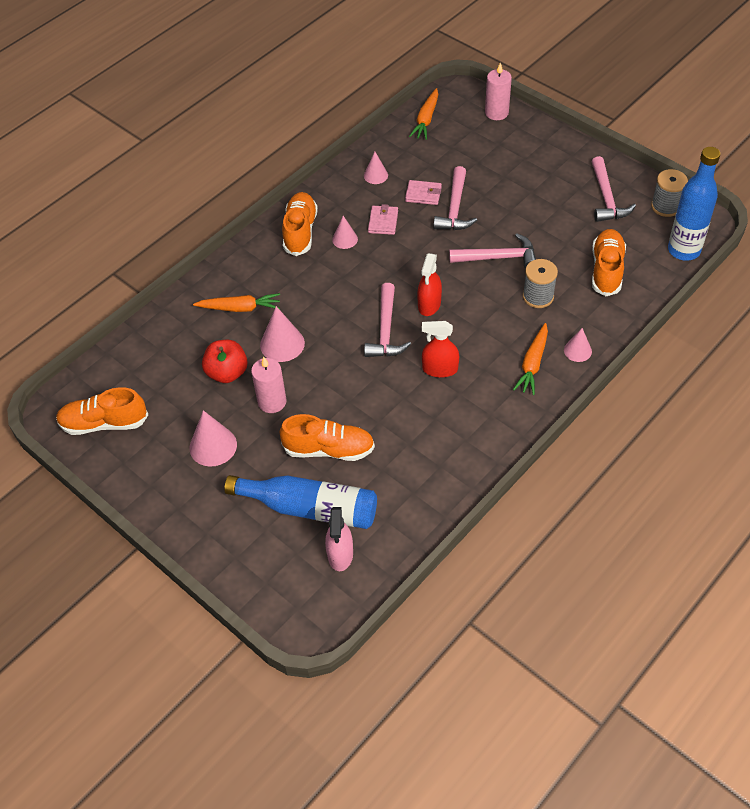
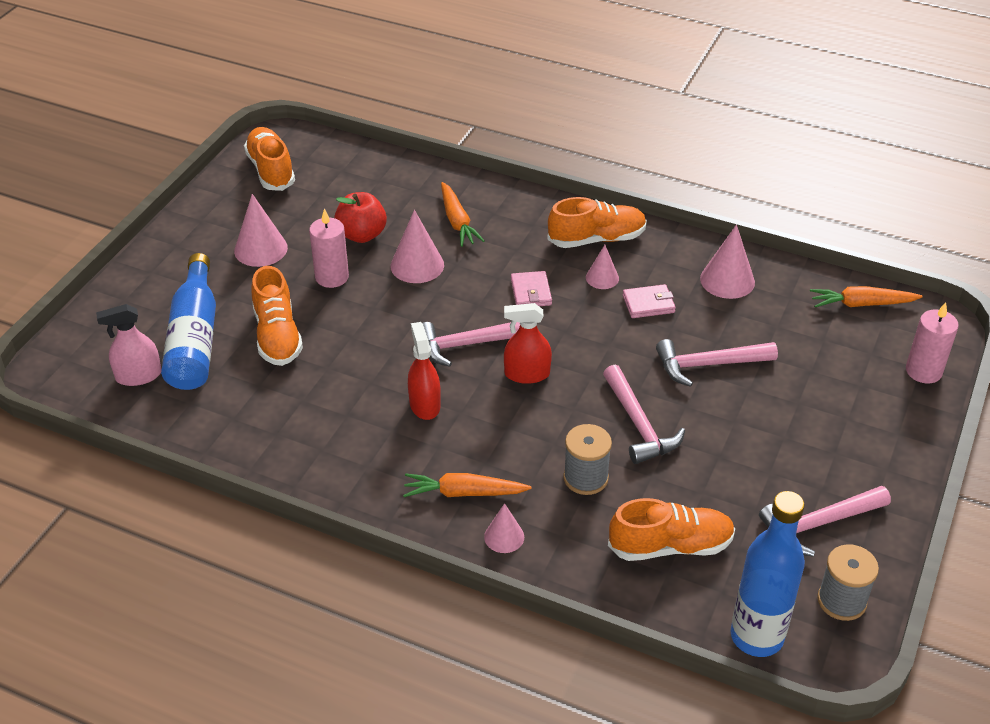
camera: 70 degrees right, 10 degrees down
pink cone [364,152,388,184] -> pink cone [700,225,755,299], size x1.63
pink wallet [405,180,442,205] -> pink wallet moved to [511,271,552,306]

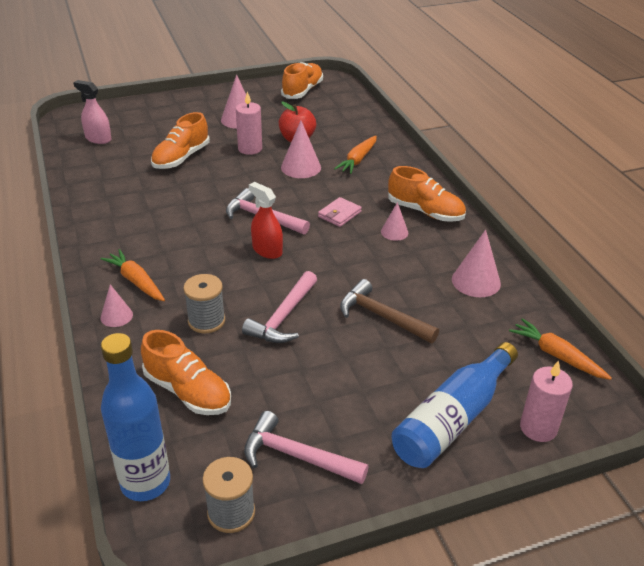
camera: 45 degrees right, 5 degrees down
blue bottle [161,253,216,390] -> blue bottle moved to [391,342,518,468]
red spray bottle [408,322,441,420] -> none
pink wallet [623,284,676,318] -> none
pink hammer [656,339,778,387] -> brown hammer [340,279,439,343]

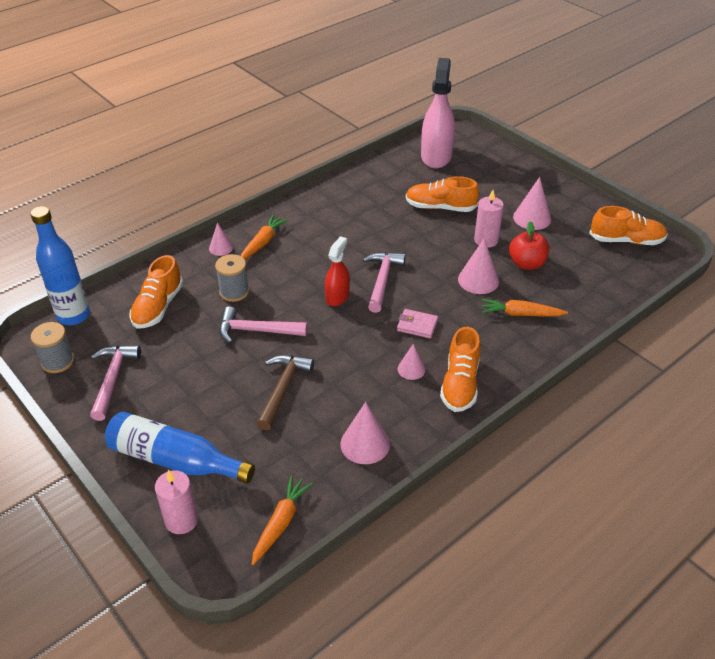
camera: 70 degrees right, 5 degrees up
pink spray bottle [73,80,112,144] -> pink spray bottle [421,58,455,168], size x1.77

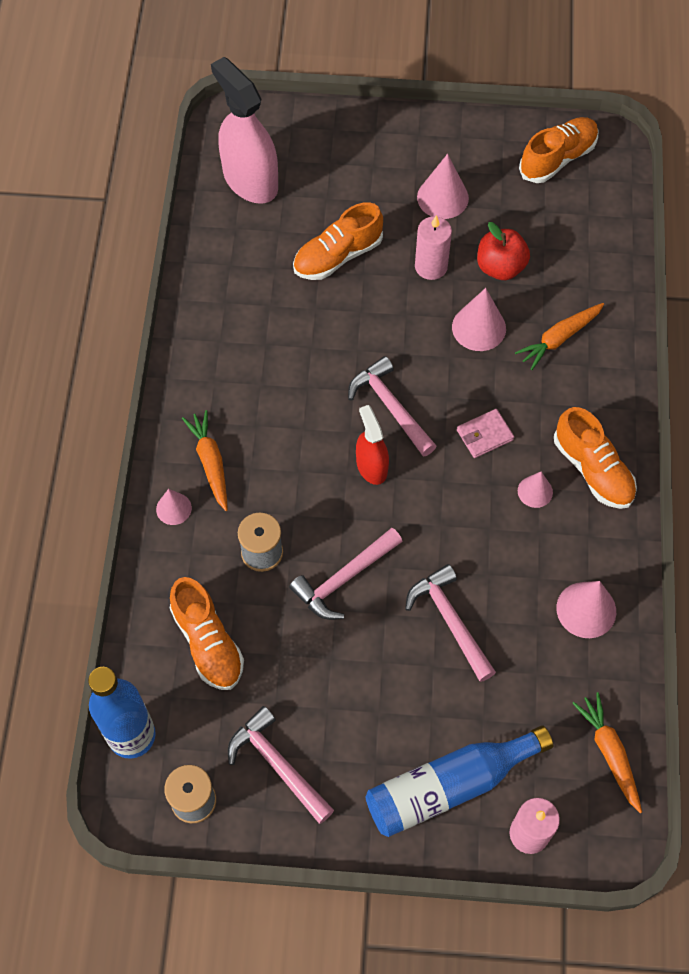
camera: 45 degrees left, 20 degrees up
brown hammer [256,355,314,430] -> pink hammer [405,564,496,682]

